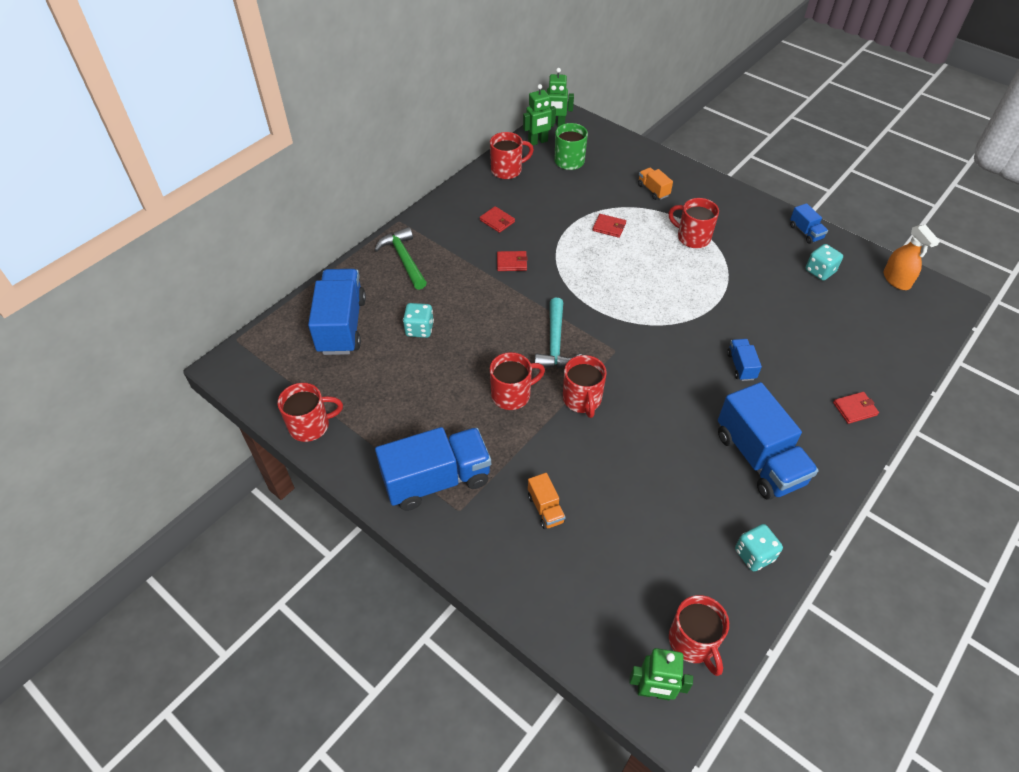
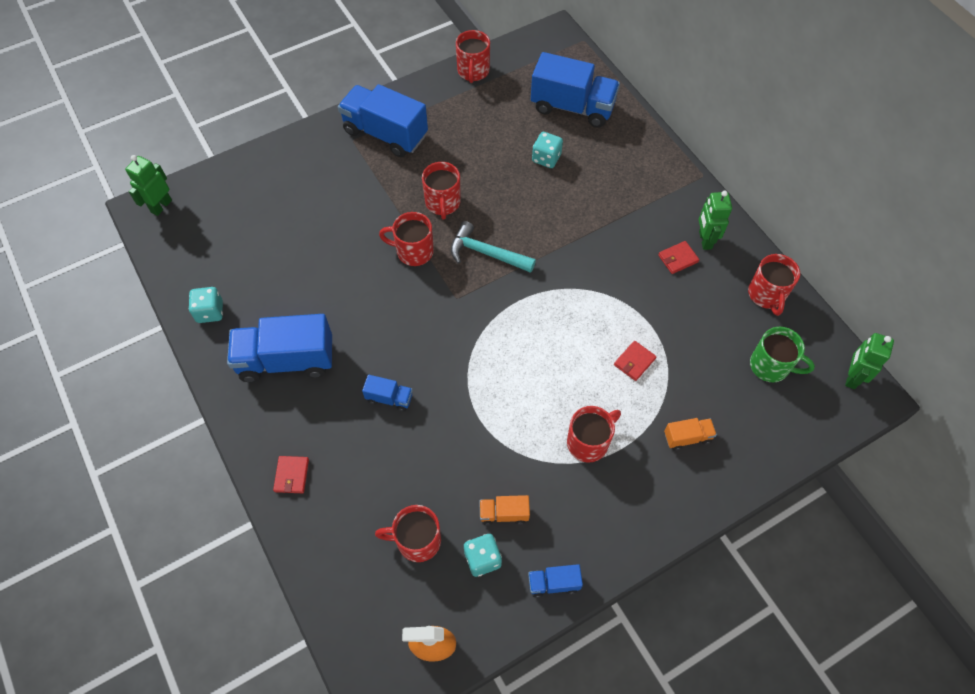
camera: 110 degrees right, 10 degrees up
green hammer [374,227,427,290] -> none
blue truck [375,427,491,511] -> blue truck turned 120 degrees clockwise [338,84,428,157]
red wallet [497,251,528,271] -> none
green robot [523,84,556,145] -> green robot moved to [699,190,732,250]
orange truck [528,473,565,529] -> orange truck moved to [479,495,530,526]
red mug [669,595,729,676] -> red mug moved to [375,505,441,562]

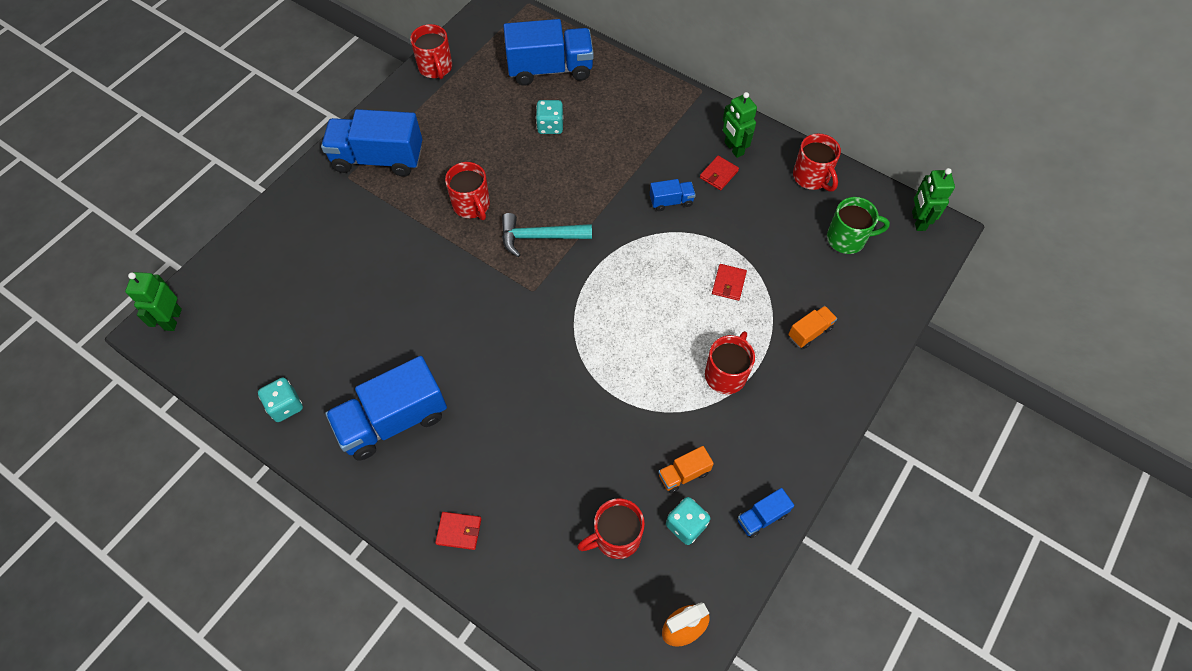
camera: 25 degrees left, 0 degrees up
red wallet [273,456,309,493] -> red wallet turned 60 degrees counterclockwise [435,512,481,550]
blue truck [362,375,413,412] -> blue truck moved to [650,179,696,211]
red mug [379,212,434,266] -> none

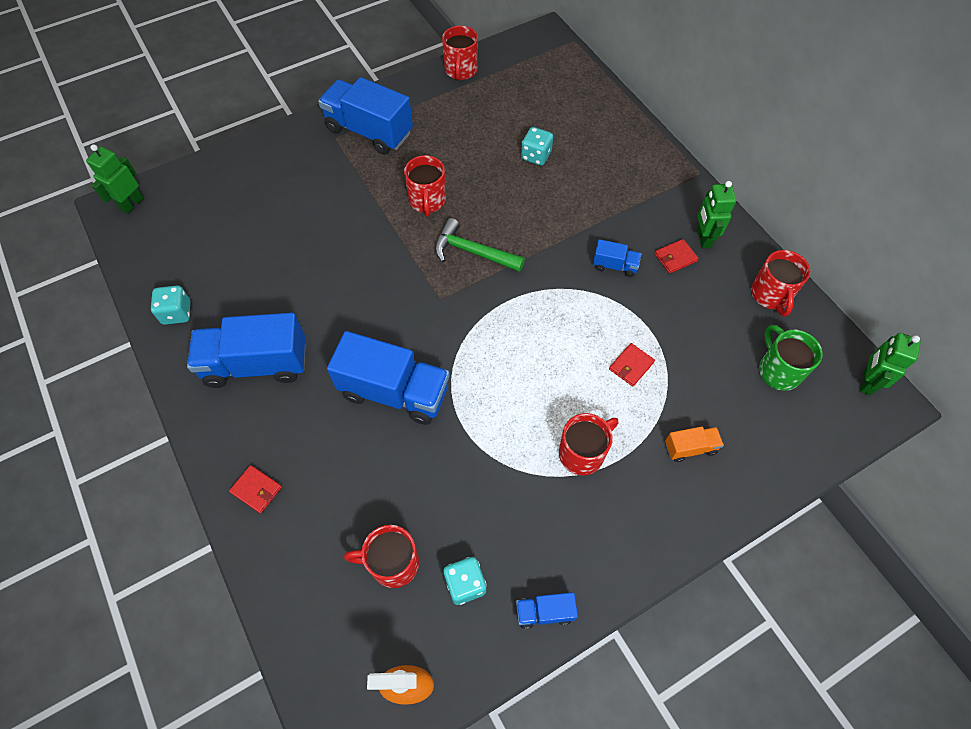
camera: 25 degrees right, 0 degrees up
turquoise hammer [502,213,592,257] -> green hammer [435,218,525,272]
blue truck [503,19,594,86] -> blue truck moved to [327,331,450,425]
orange truck [658,446,714,493] -> none
green mug [827,197,890,254] -> green mug turned 135 degrees counterclockwise [759,325,823,391]

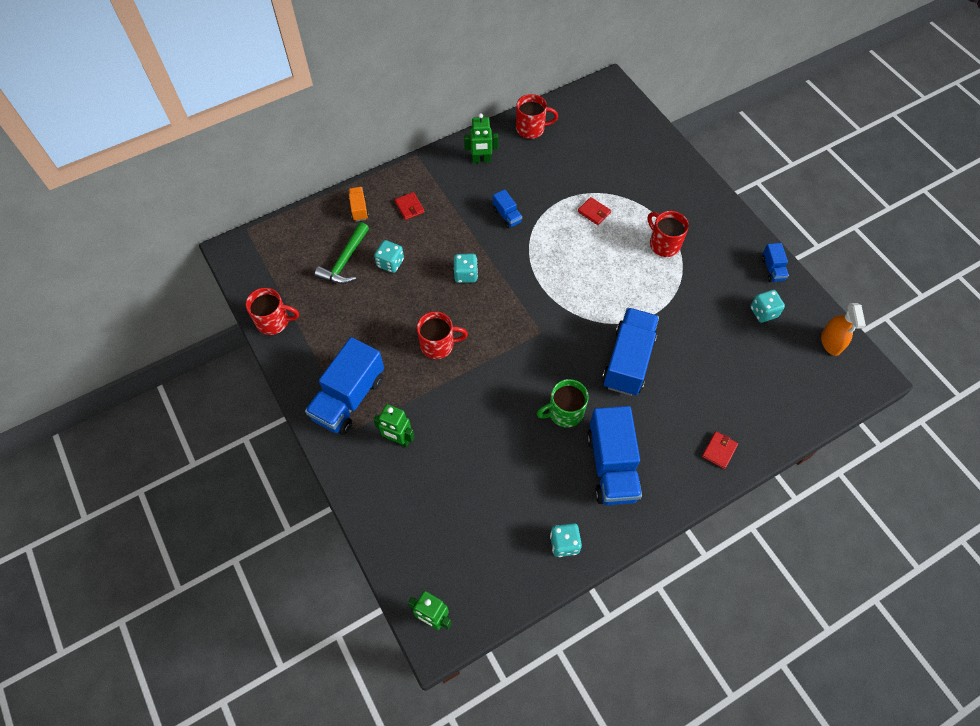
camera: 90 degrees left, 0 degrees up
red mug [344,525,419,588] -> none
green hammer [435,218,525,272] -> green hammer moved to [315,222,369,284]
blue truck [593,239,641,277] -> blue truck turned 135 degrees clockwise [493,189,522,228]
red wallet [655,239,699,274] -> red wallet moved to [395,192,425,220]
orange truck [665,427,724,462] -> orange truck moved to [349,187,369,221]
green mug [759,325,823,391] -> green mug moved to [537,379,589,428]
green robot [860,333,921,395] -> green robot moved to [373,404,415,447]
none -> turquoise dice [454,253,478,283]

